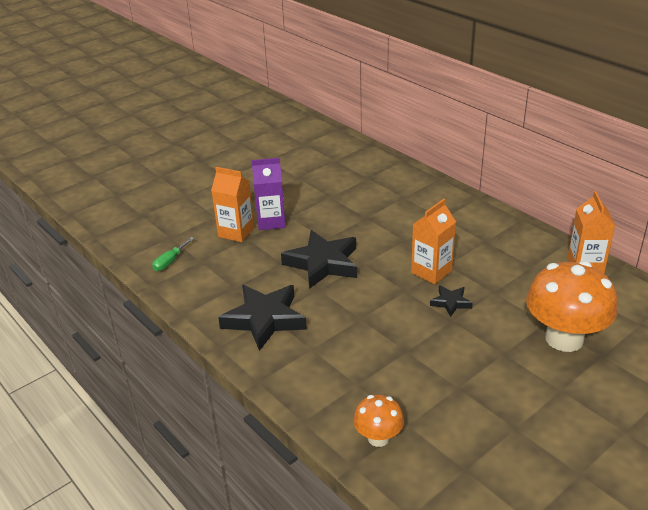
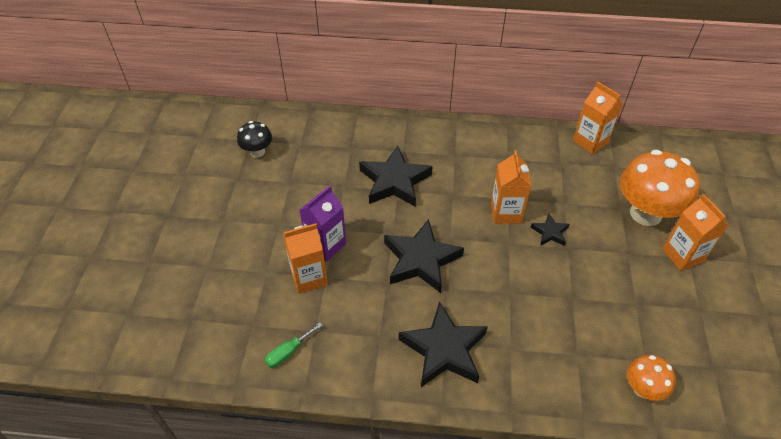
camera: 45 degrees left, 15 degrees up
green screwdriver [152,237,194,271] -> green screwdriver turned 60 degrees clockwise [265,322,323,368]
none -> black mushroom [237,121,272,157]
none -> black star [359,146,433,207]
none -> orange carton [662,194,729,271]

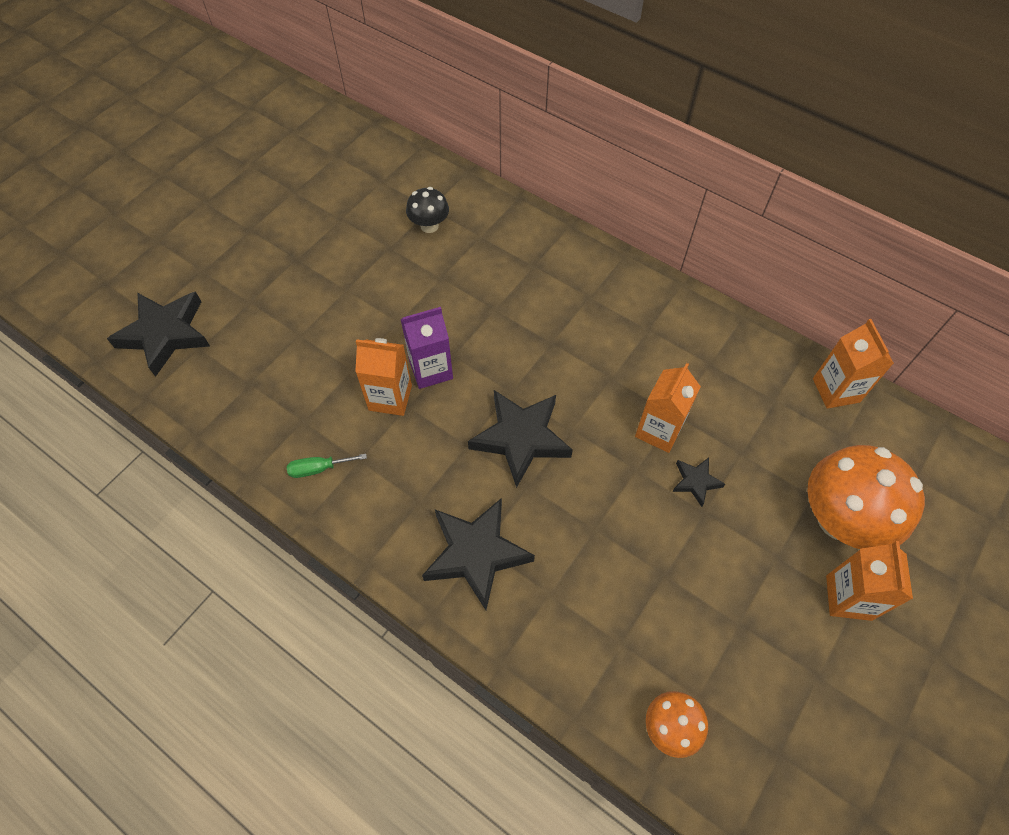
camera: 30 degrees right, 10 degrees up
black star [359,146,433,207] -> black star moved to [107,292,210,377]

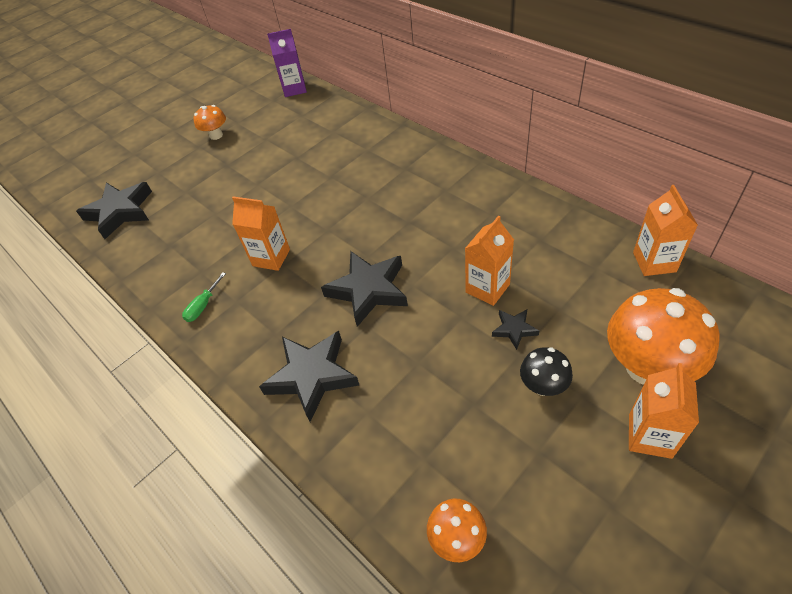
camera: 15 degrees right, 10 degrees down
green screwdriver [287,454,367,478] -> green screwdriver turned 60 degrees counterclockwise [182,272,226,322]
purple carton [401,307,453,389] -> purple carton moved to [267,29,307,97]
black mushroom [406,187,449,233] -> black mushroom moved to [520,347,573,396]
none -> orange mushroom [193,105,226,140]

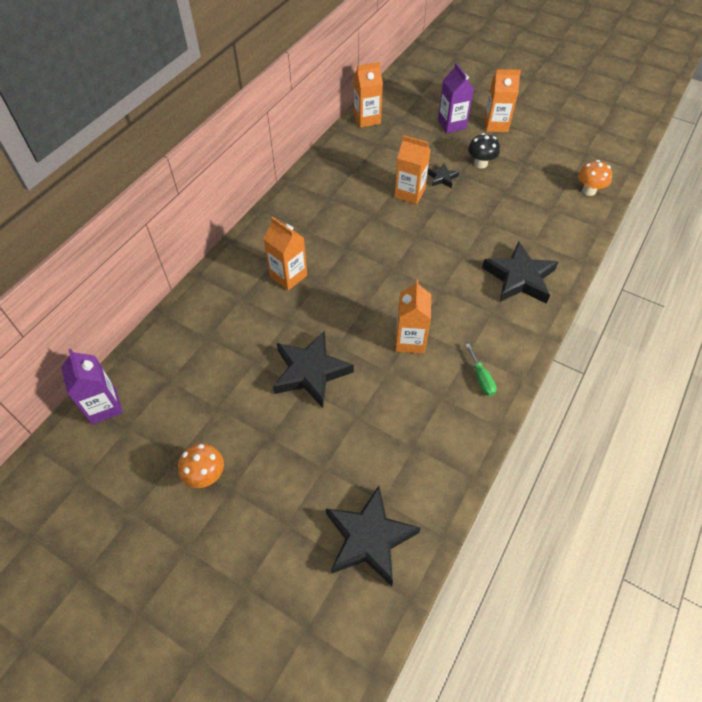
camera: 110 degrees left, 5 degrees up
green screwdriver [182,272,226,322] -> green screwdriver turned 60 degrees clockwise [466,344,497,396]
black star [321,251,408,327] -> black star moved to [273,331,354,408]
orange mushroom [607,288,720,385] -> purple carton [438,63,474,133]
none -> orange carton [263,217,307,290]

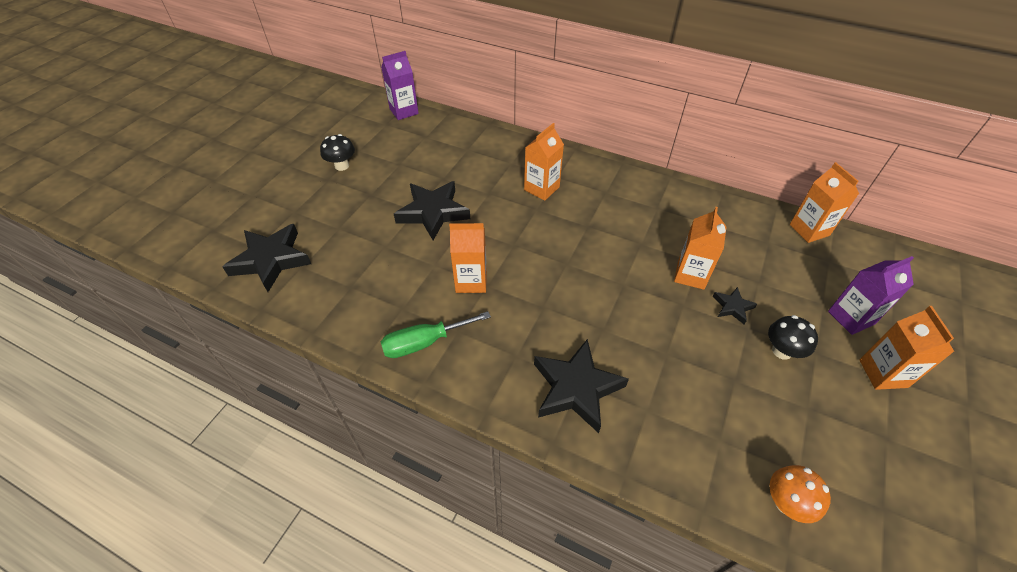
camera: 85 degrees right, 5 degrees down
orange mushroom [178,444,224,488] -> black mushroom [320,134,355,171]
green screwdriver [466,344,497,396] -> green screwdriver [381,311,491,358], size x1.65

